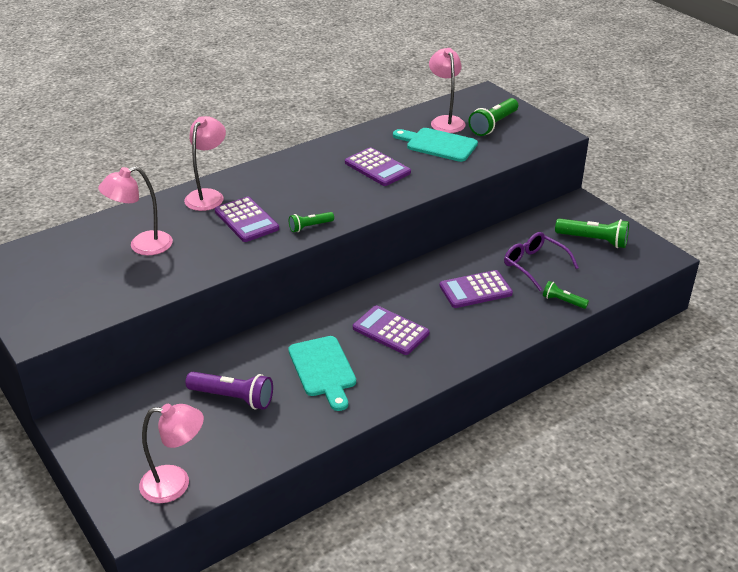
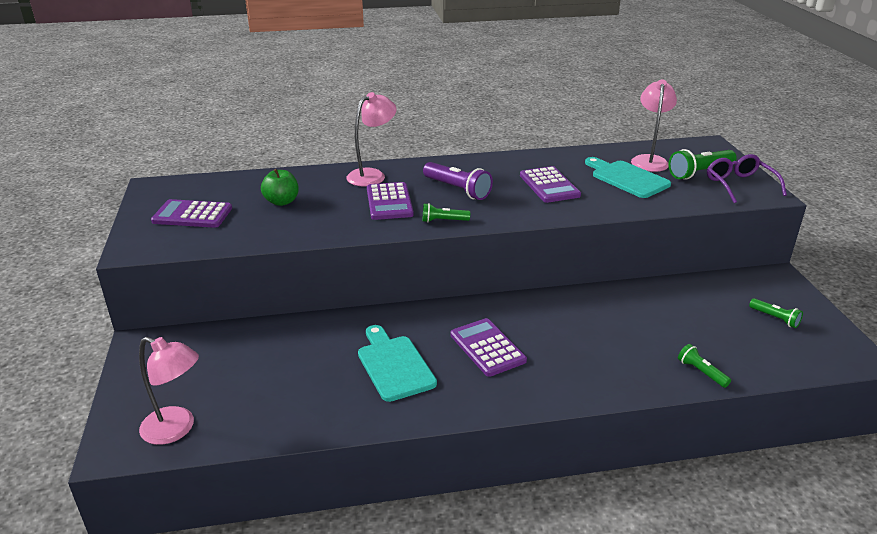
camera: 25 degrees right, 5 degrees down
pink lamp [98,166,173,255] -> green apple [261,169,299,206]
purple flashlight [185,372,273,410] -> purple flashlight moved to [423,162,493,200]
turquoise cutting board [288,336,356,411] -> turquoise cutting board turned 150 degrees clockwise [358,325,437,402]
purple calculator [440,270,513,308] -> purple calculator moved to [151,199,232,228]
purple glasses [504,232,579,291] -> purple glasses moved to [707,154,787,203]
green flashlight [555,218,629,248] -> green flashlight [749,298,803,328], size x0.58

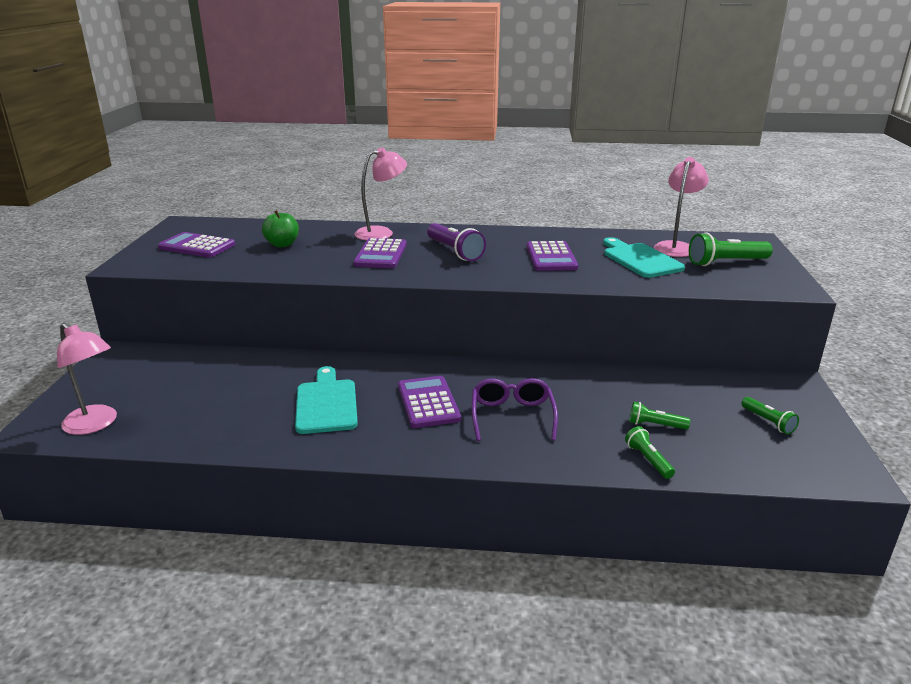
camera: 15 degrees right, 5 degrees down
green flashlight [423,203,470,222] -> green flashlight moved to [629,402,690,430]
purple glasses [707,154,787,203] -> purple glasses moved to [472,378,558,441]

